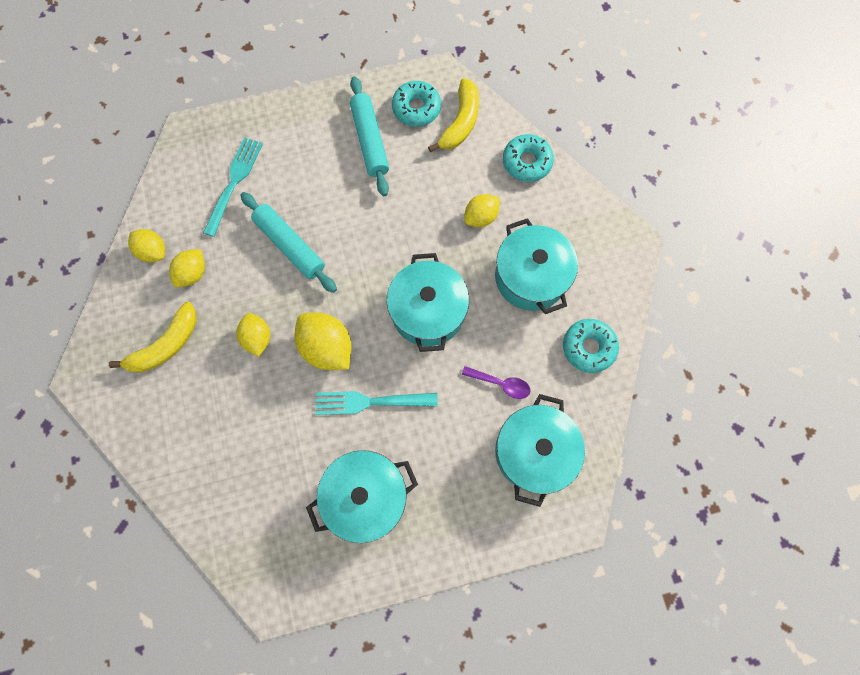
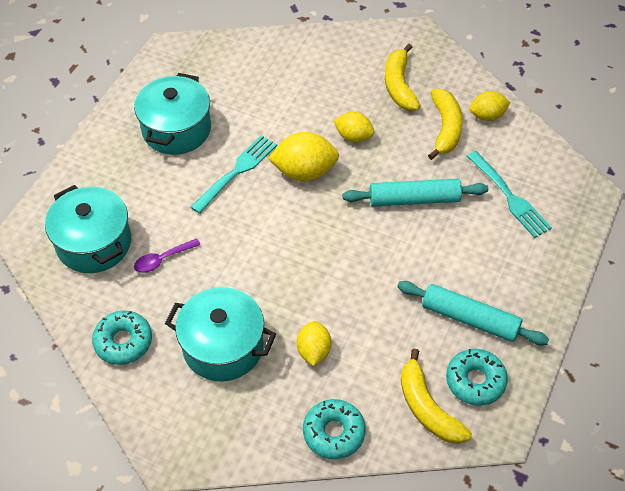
camera: 130 degrees right, 20 degrees down
yellow lemon [169,249,205,287] -> yellow banana [428,89,463,160]
turquoise pot [387,253,469,352] -> none

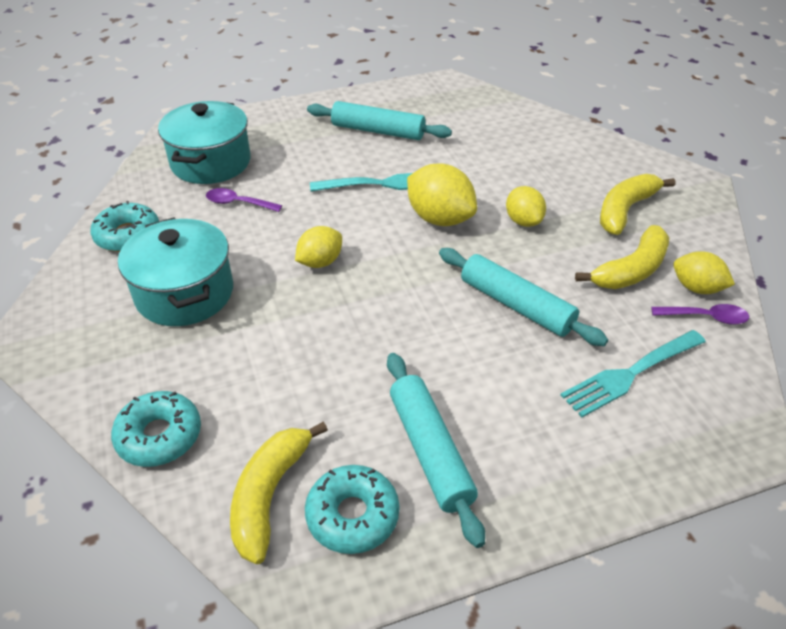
camera: 45 degrees right, 10 degrees down
turquoise pot [134,73,211,155] -> turquoise rolling pin [307,101,452,140]
yellow lemon [297,321,331,366] -> yellow lemon moved to [295,226,342,268]
turquoise fork [467,151,552,238] -> turquoise fork turned 45 degrees clockwise [560,330,706,417]
none -> purple spoon [651,304,749,325]

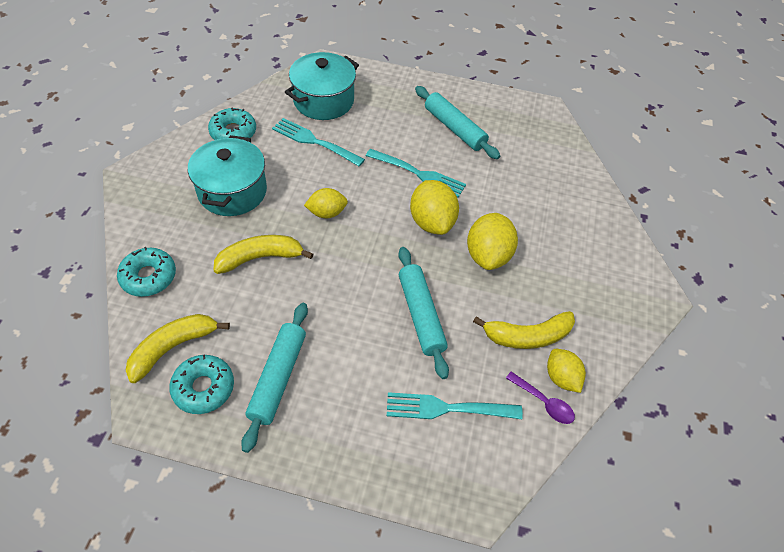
camera: 30 degrees right, 10 degrees up
purple spoon [206,188,282,212] -> turquoise fork [272,118,365,166]
yellow lemon [506,186,546,227] -> yellow lemon [467,213,518,270], size x1.58
yellow banana [600,174,675,235] -> yellow banana moved to [213,235,313,274]

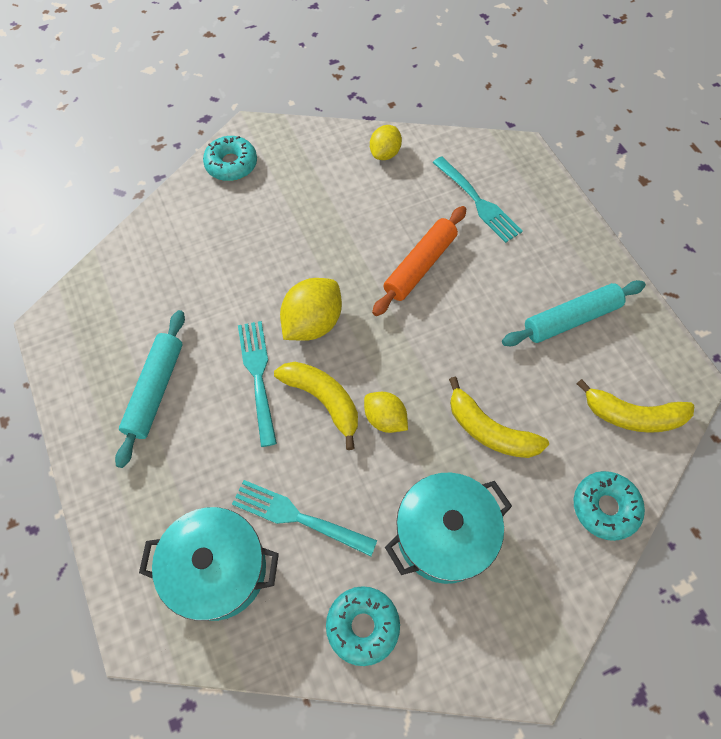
camera: 125 degrees left, 10 degrees up
turquoise donut [169,354,234,414] -> turquoise donut moved to [203,136,257,181]
turquoise fork [272,118,365,166] -> turquoise fork turned 120 degrees clockwise [232,480,377,556]
turquoise rolling pin [398,247,449,379] -> orange rolling pin [372,206,466,316]
yellow lemon [467,213,518,270] -> none
yellow banana [473,311,575,349] -> yellow banana moved to [274,362,358,450]
purple spoon [506,371,575,424] -> none

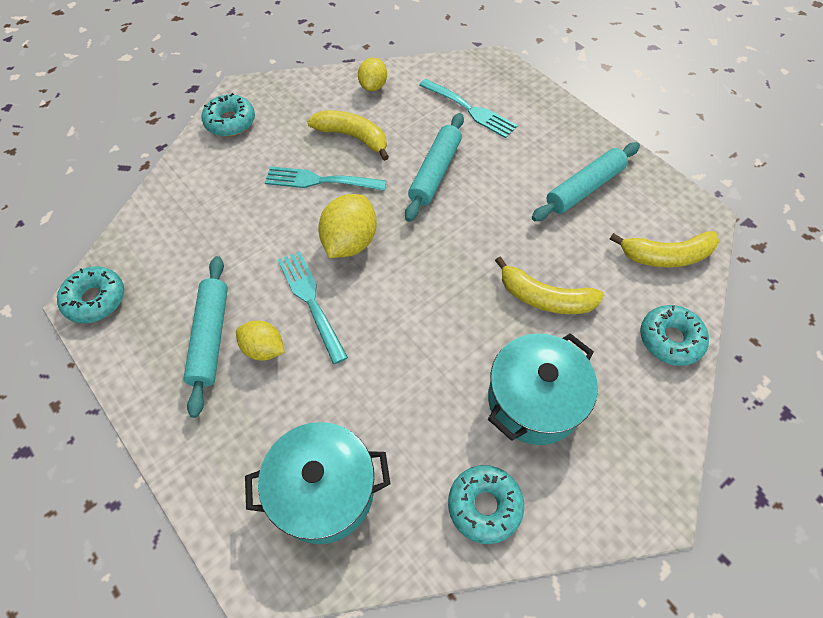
camera: 15 degrees left, 5 degrees down
turquoise fork [232,480,377,556] -> turquoise fork moved to [265,166,386,191]
yellow banana [274,362,358,450] -> yellow banana moved to [307,110,389,161]
yellow lemon [364,392,408,433] -> yellow lemon moved to [236,321,284,361]
orange rolling pin [372,206,466,316] -> turquoise rolling pin [405,113,464,222]
none -> turquoise donut [57,266,124,323]

